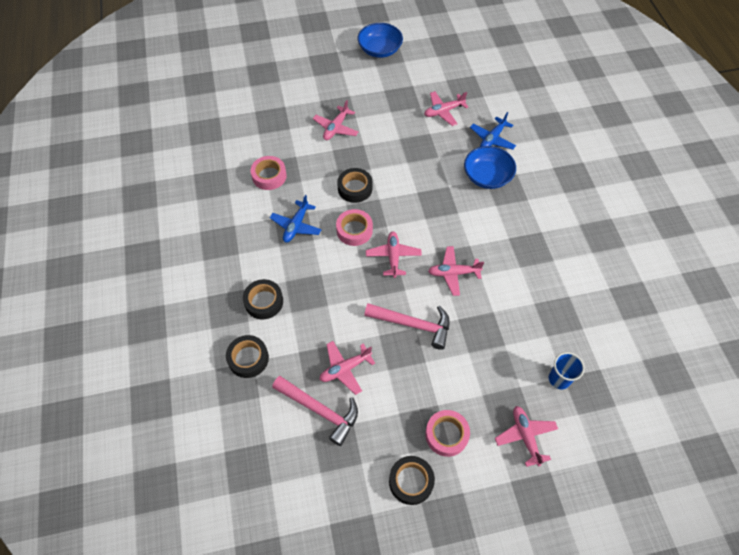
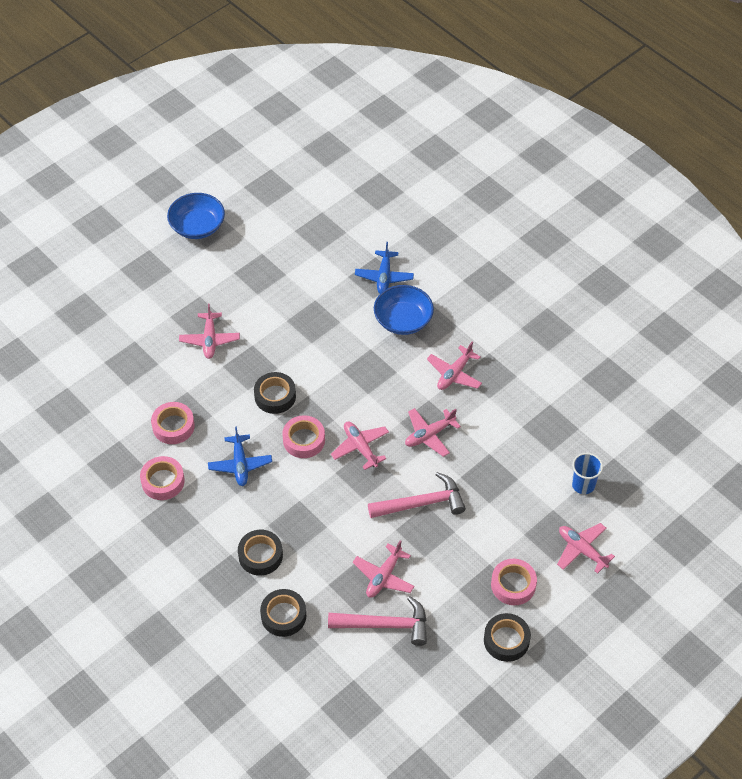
camera: 30 degrees left, 5 degrees down
pink plane [424,91,468,126] -> pink plane moved to [427,342,482,390]
none -> pink tape [140,456,185,500]

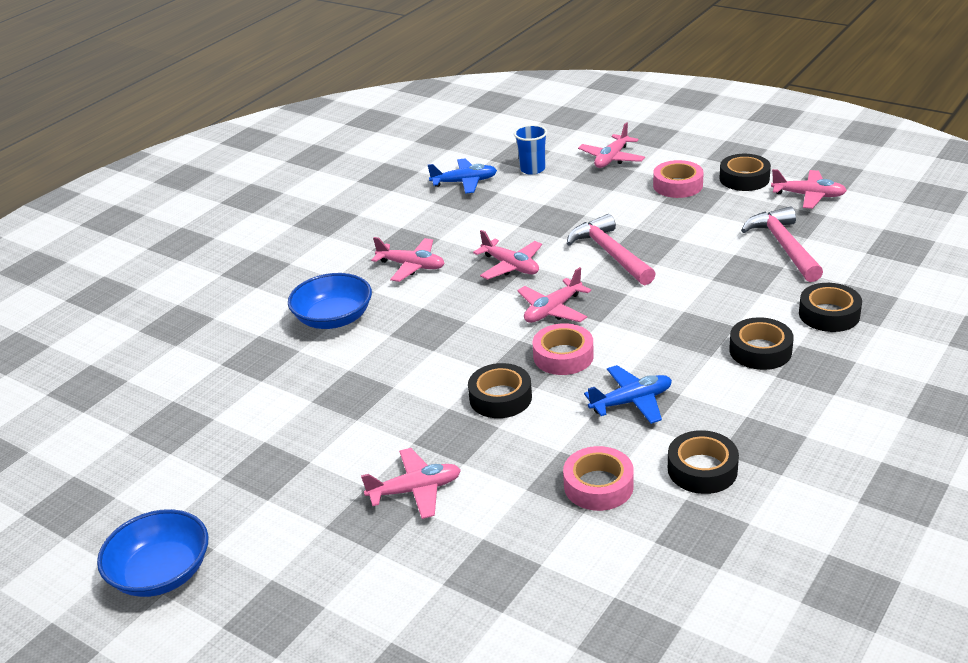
camera: 100 degrees left, 20 degrees down
pink tape [140,456,185,500] -> black tape [668,430,739,494]
pink plane [353,540,415,598] -> pink plane moved to [771,169,847,209]
blue plane [355,242,414,294] -> blue plane moved to [428,158,497,194]

